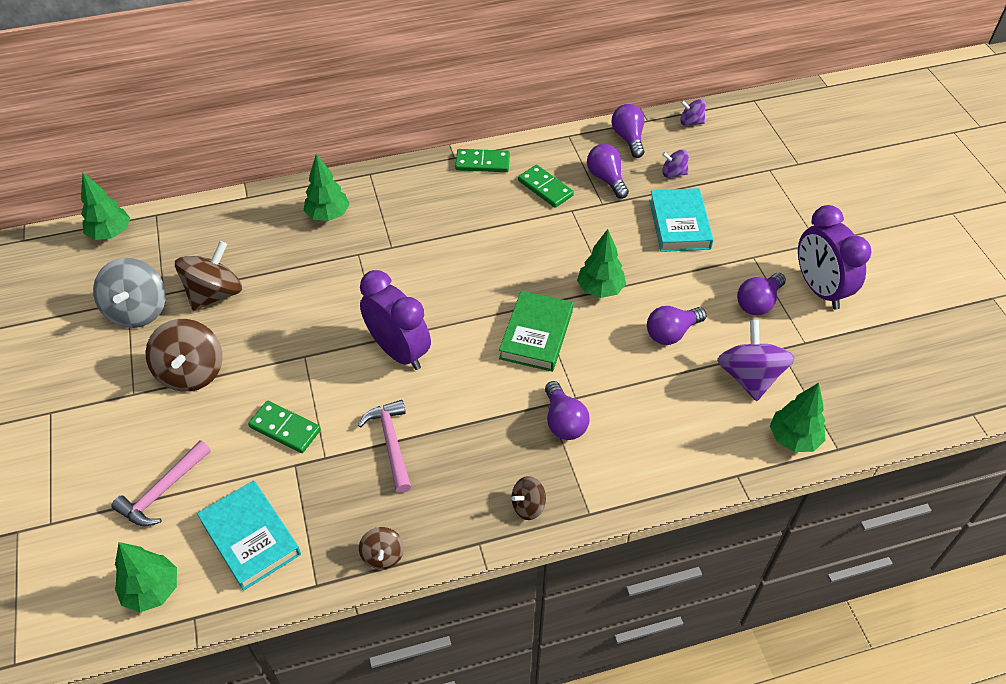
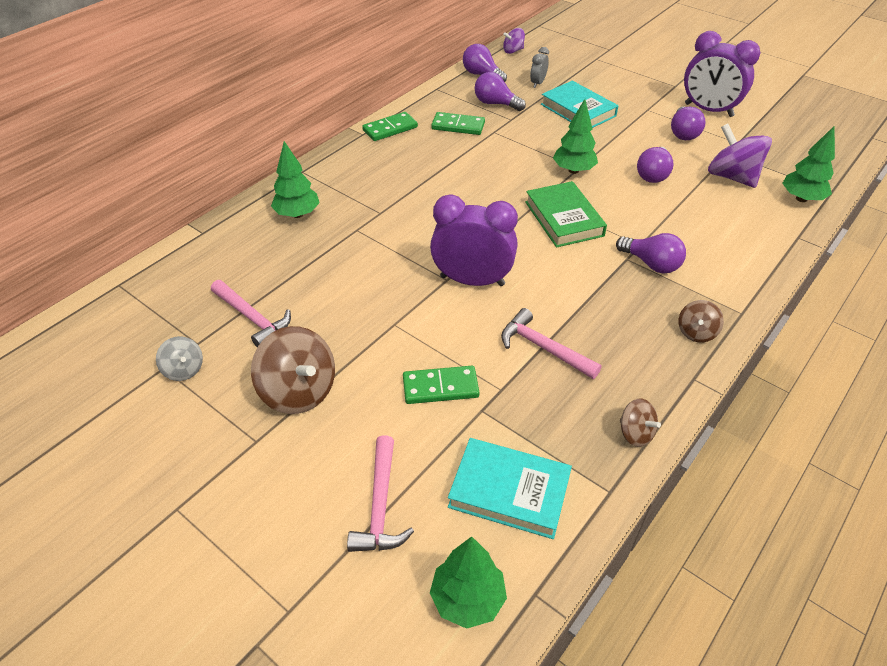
camera: 35 degrees left, 5 degrees down
green tree [81,173,130,240] -> none
grey spinning top [93,258,166,328] -> grey spinning top [156,336,203,381], size x0.53
brown spinning top [175,241,242,311] -> pink hammer [211,280,291,347]
purple spinning top [662,149,689,178] -> grey clock [530,47,549,88]

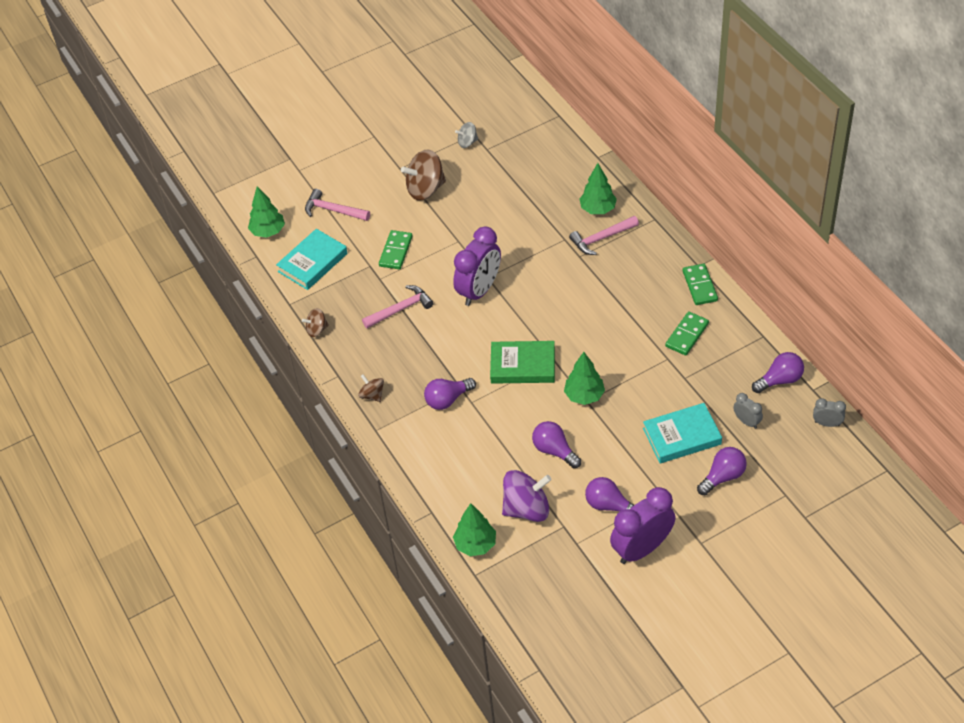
camera: 115 degrees right, 5 degrees up
pink hammer [211,280,291,347] -> pink hammer moved to [569,216,639,255]
purple light bulb [475,72,526,111] -> purple light bulb moved to [697,447,747,495]
purple spinning top [503,28,525,54] -> grey clock [813,398,846,427]

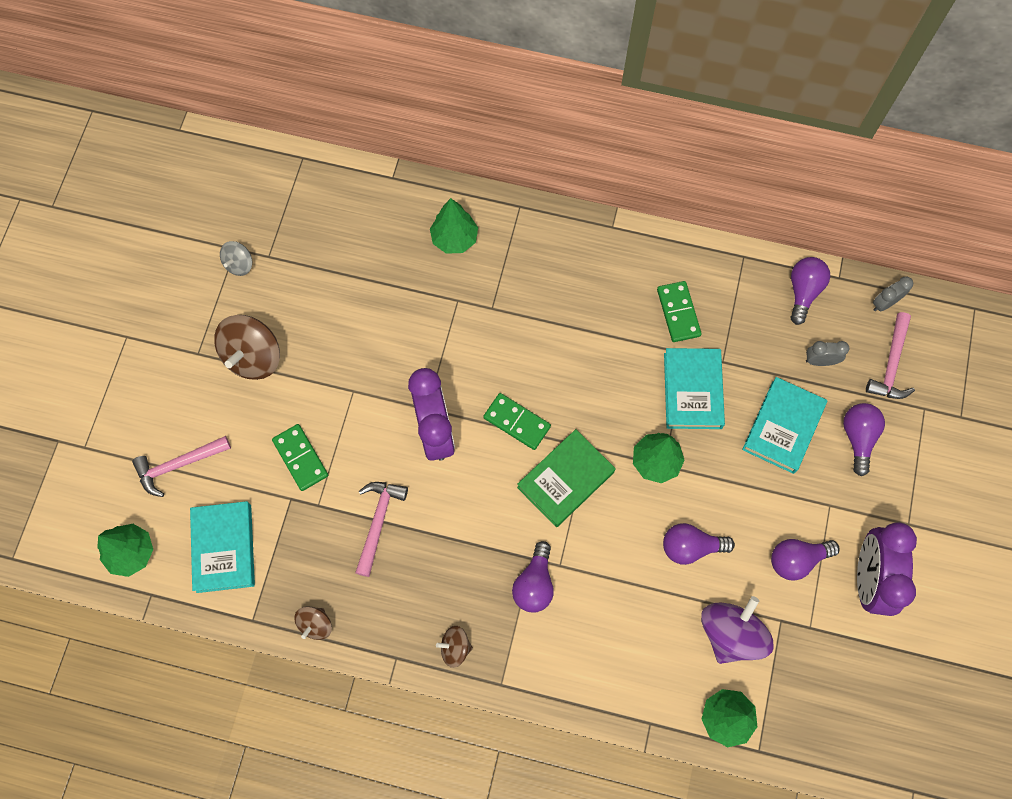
camera: 50 degrees left, 20 degrees up
pink hammer [569,216,639,255] -> pink hammer moved to [866,312,915,399]
green domino [683,264,718,305] -> green domino moved to [483,393,551,450]
none -> turquoise book [664,348,725,429]

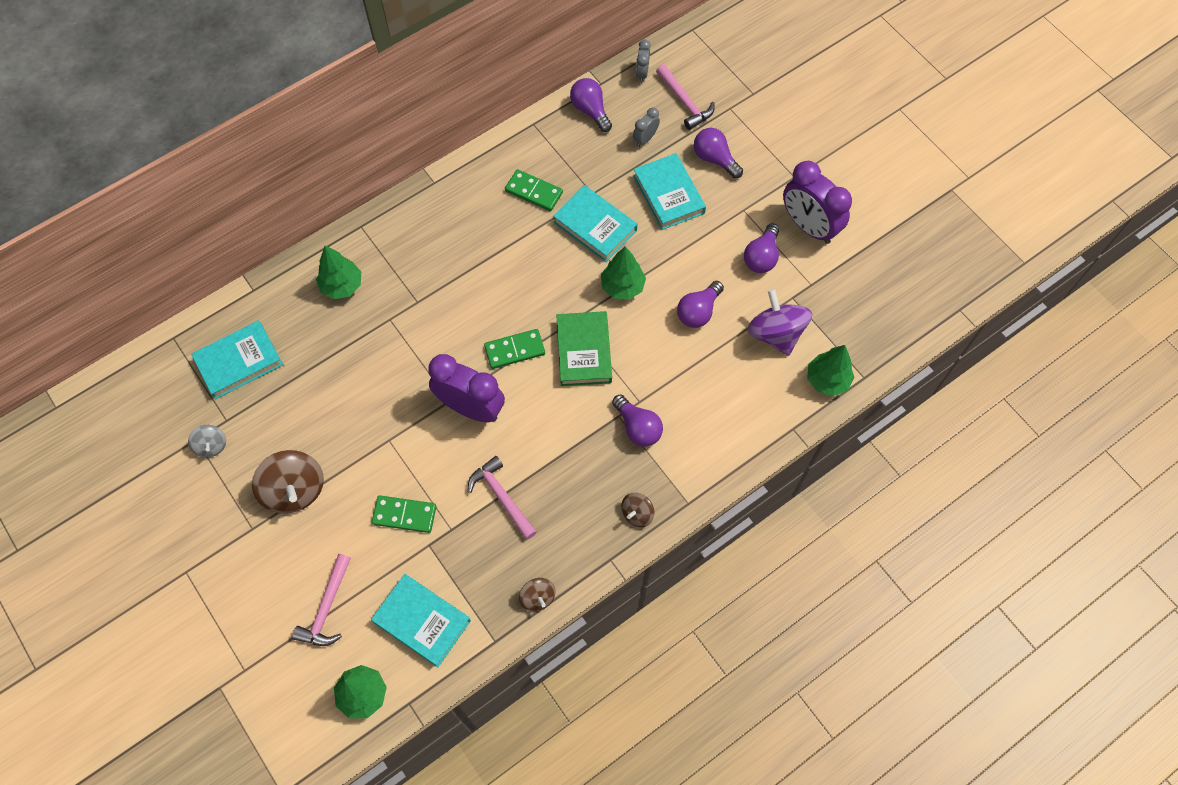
camera: 50 degrees left, 5 degrees down
none -> turquoise book [191,320,283,399]

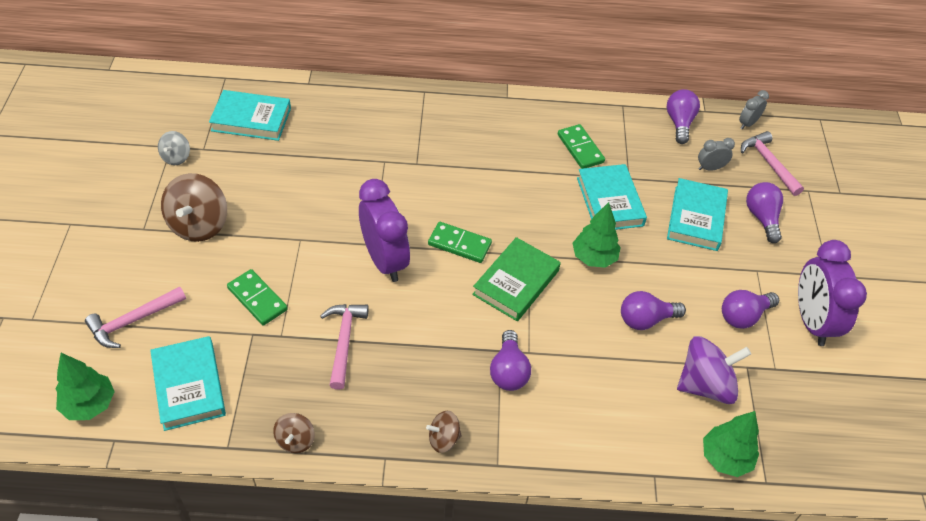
camera: 35 degrees right, 15 degrees down
green tree [316,246,361,299] -> none
pink hammer [656,64,715,130] -> pink hammer turned 150 degrees clockwise [741,131,804,196]
purple spinning top [747,289,812,356] -> purple spinning top turned 60 degrees clockwise [677,336,751,404]

